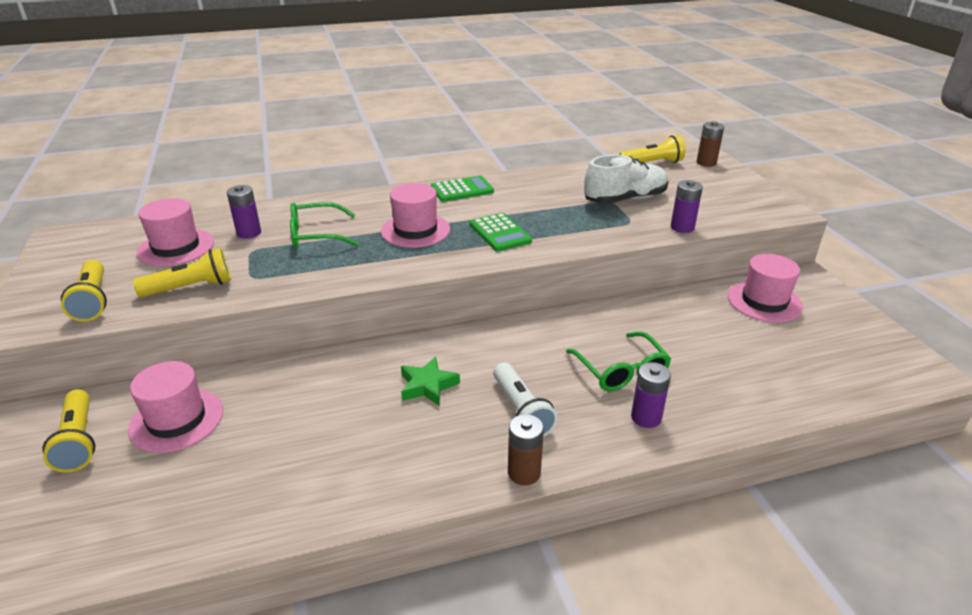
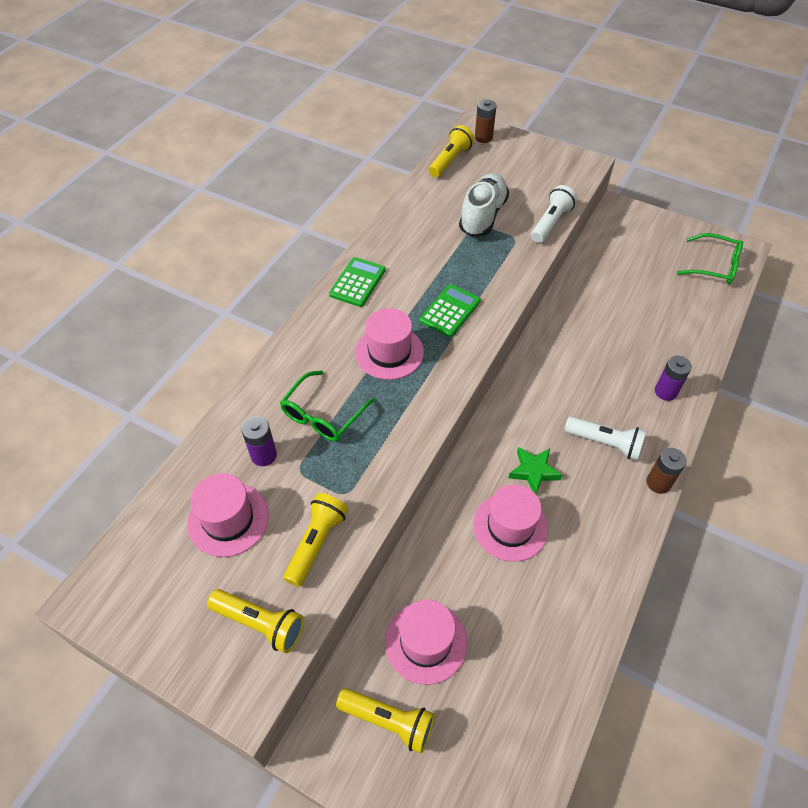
camera: 45 degrees left, 20 degrees up
green calculator [470,213,532,251] -> green calculator turned 75 degrees counterclockwise [419,284,481,337]
green glasses [566,332,671,391] -> green glasses moved to [677,233,743,284]
purple battery [671,180,703,233] -> white flashlight [531,185,577,243]
pink hat [728,254,803,322] -> pink hat moved to [473,484,548,562]

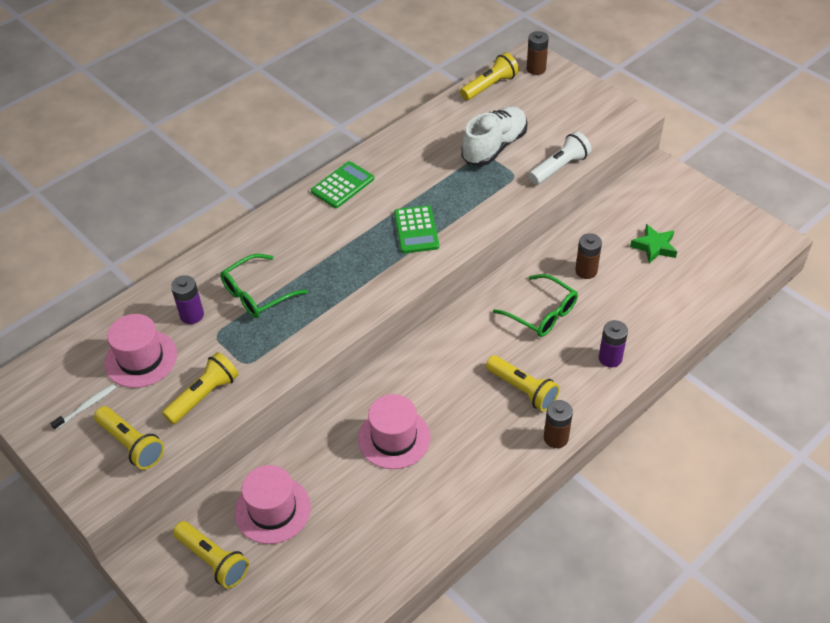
camera: 20 degrees right, 5 degrees down
pink hat [355,308,424,380] -> none
green calculator [419,284,481,337] -> green calculator turned 120 degrees clockwise [394,205,439,253]
green star [508,447,562,494] -> green star moved to [630,224,677,264]
white flashlight [565,416,646,460] -> yellow flashlight [486,355,560,411]
green glasses [677,233,743,284] -> green glasses moved to [493,274,578,337]
none -> white toothbrush [50,384,116,430]
none -> brown battery [575,233,602,279]

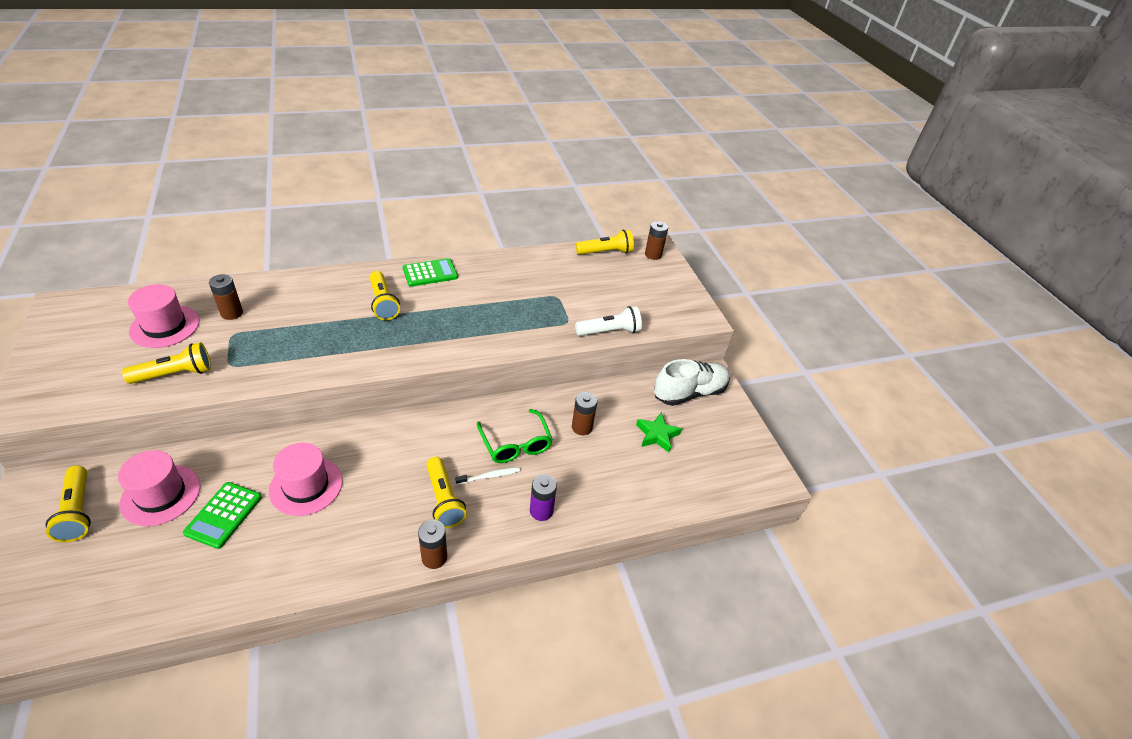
camera: 20 degrees right, 5 degrees down
white toothbrush [50,384,116,430] -> white toothbrush moved to [455,467,520,485]
yellow flashlight [94,406,164,469] -> yellow flashlight moved to [370,271,400,320]
purple battery [171,275,204,324] -> brown battery [209,274,243,320]
green glasses [220,254,308,318] -> none
green calculator [394,205,439,253] -> green calculator moved to [183,482,262,549]
white shoe [462,106,528,166] -> white shoe moved to [654,359,730,406]

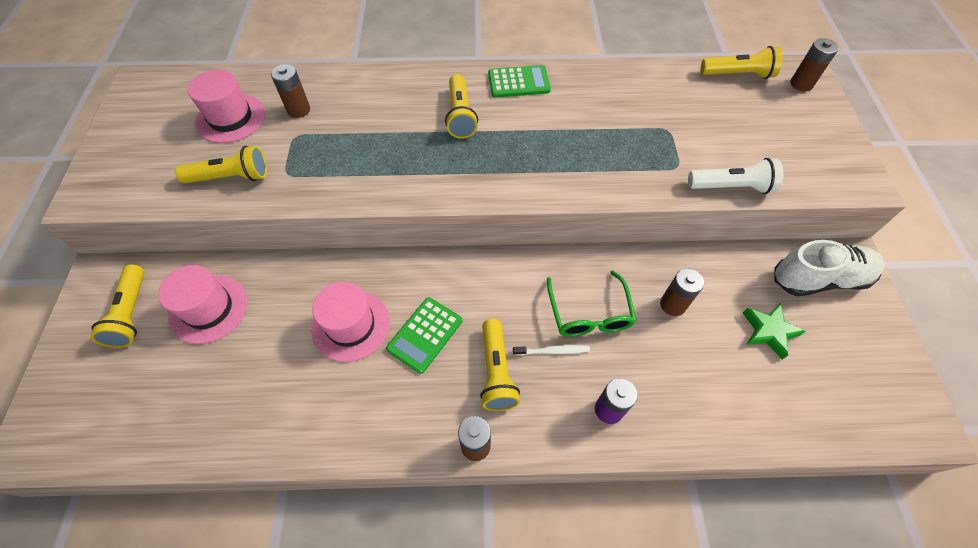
camera: 20 degrees right, 15 degrees up
green calculator [183,482,262,549] -> green calculator moved to [386,297,462,374]

